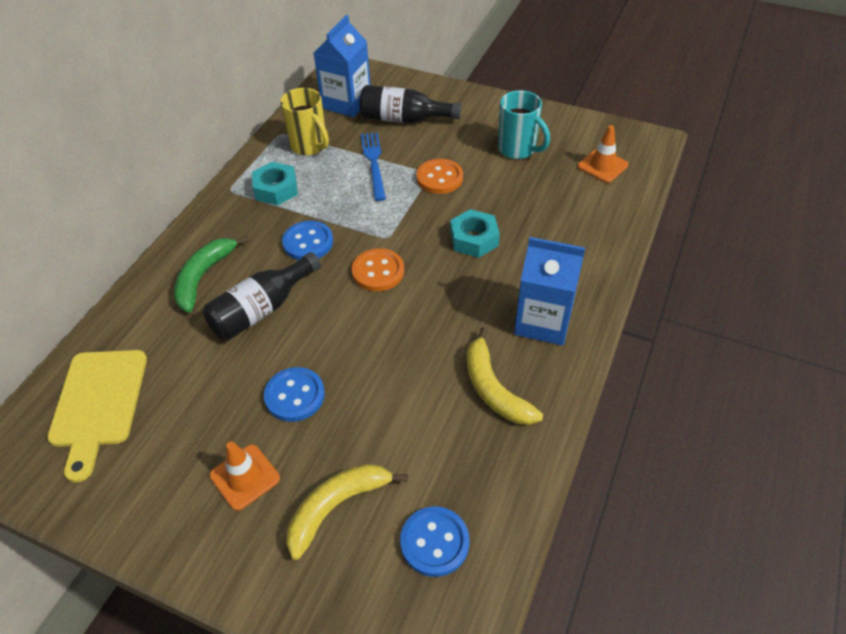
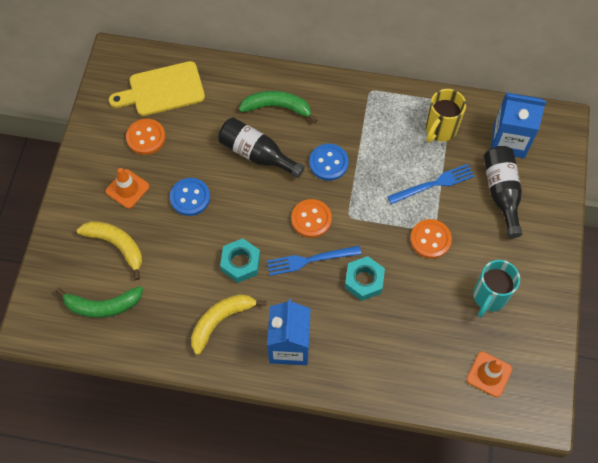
camera: 75 degrees right, 15 degrees up
turquoise nut [252,162,298,205] -> turquoise nut moved to [220,238,260,283]
blue button [400,507,469,577] -> green banana [55,286,143,318]
none -> orange button [126,119,166,155]
none -> blue fork [267,246,361,276]

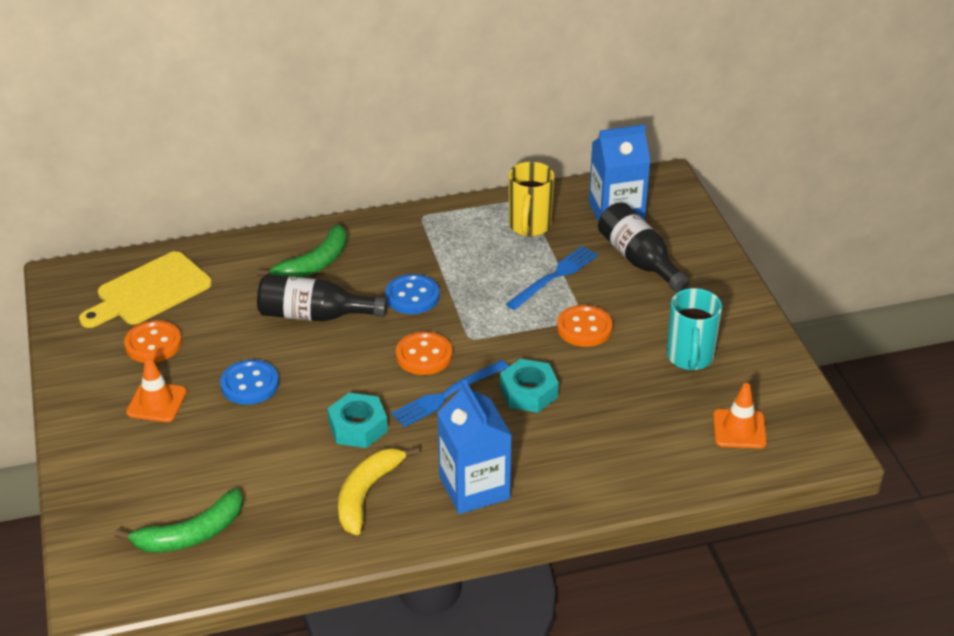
camera: 25 degrees left, 25 degrees down
yellow banana [77,221,142,280] -> none
green banana [239,91,317,123] -> green banana turned 150 degrees clockwise [257,224,347,278]

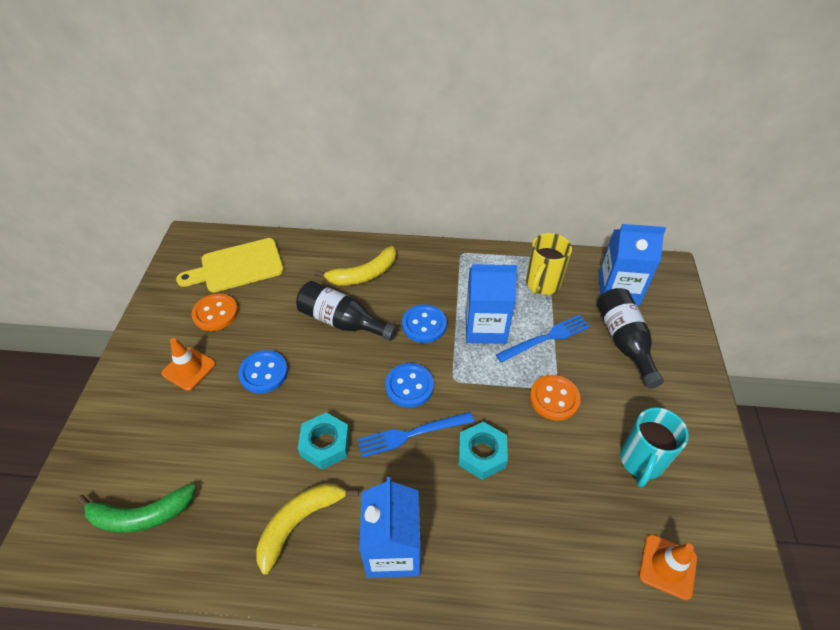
camera: 20 degrees right, 10 degrees up
green banana [257,224,347,278] -> yellow banana [315,246,396,286]
orange button [396,332,452,375] -> blue button [385,363,434,408]
none -> blue carton [465,264,517,344]

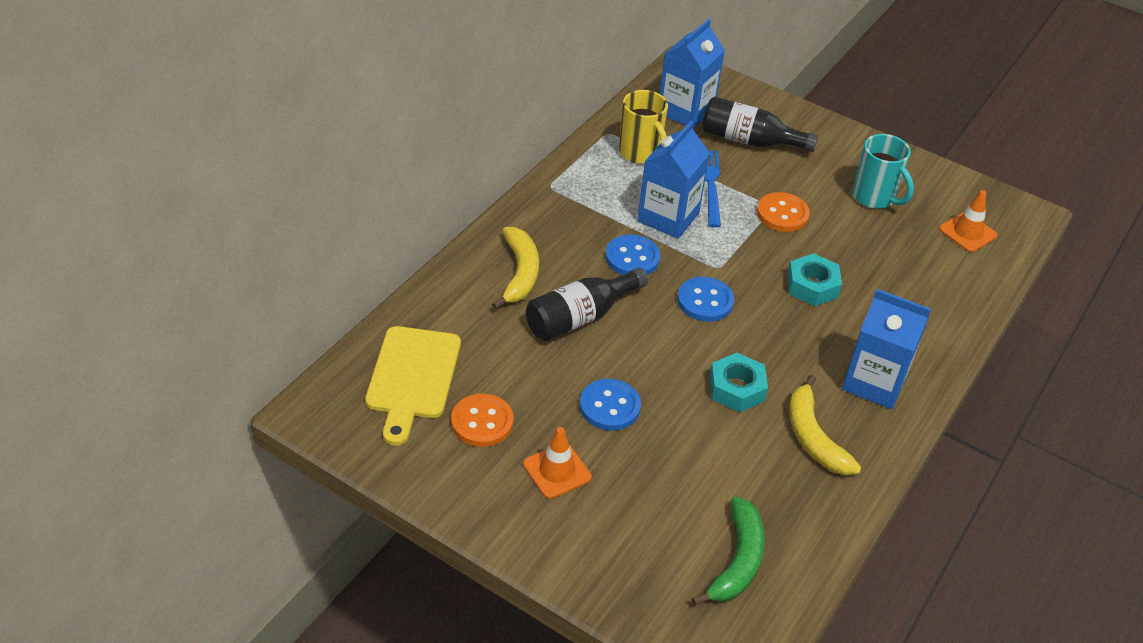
camera: 65 degrees left, 5 degrees down
blue fork [358,412,474,458] -> none

